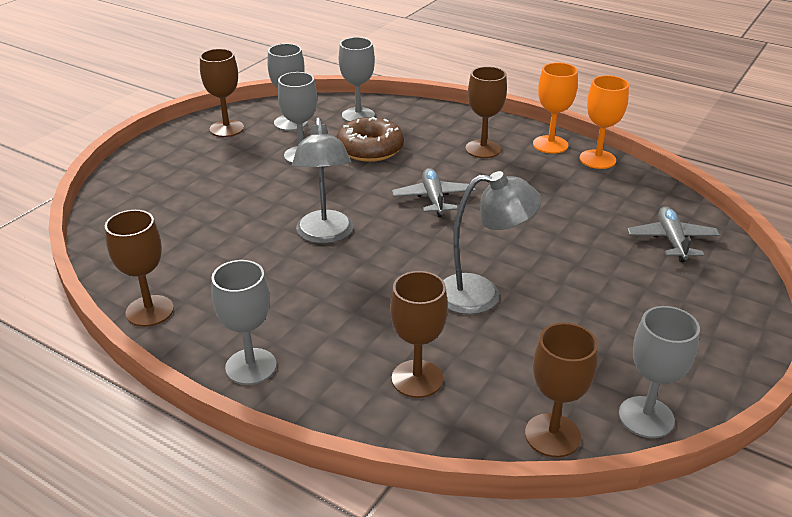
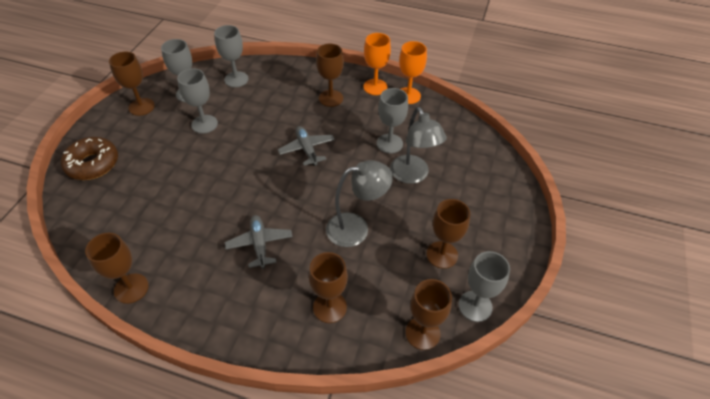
camera: 15 degrees left, 15 degrees up
grey goblet [211,260,277,385] -> grey goblet moved to [377,88,408,154]
grey lamp [292,117,353,244] -> grey lamp moved to [390,107,447,184]
brown donut [336,117,404,162] -> brown donut moved to [61,137,118,180]
grey plane [627,206,720,262] -> grey plane moved to [225,215,293,269]
none -> brown goblet [426,199,470,269]

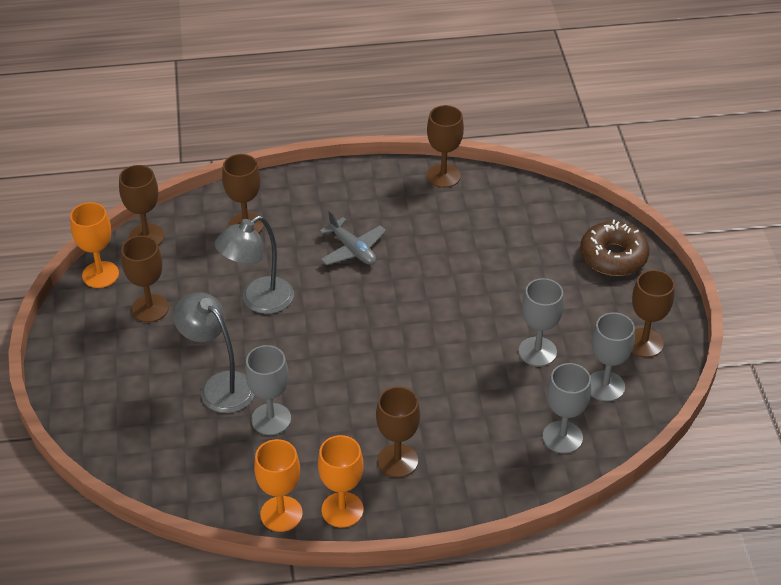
camera: 155 degrees right, 5 degrees down
grey plane [278,126,335,166] -> none
grey goblet [459,251,510,322] -> orange goblet [70,202,119,288]

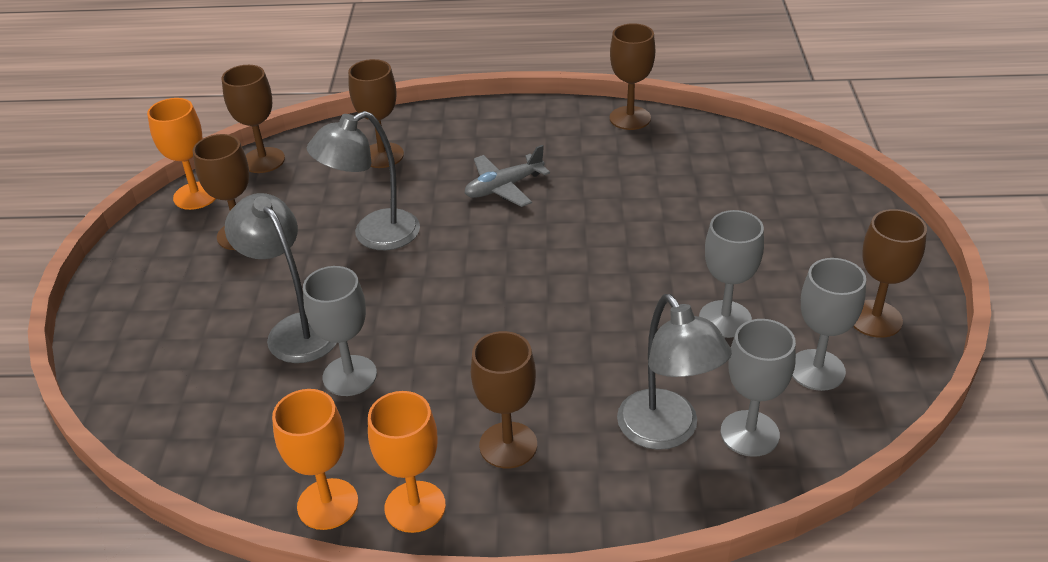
camera: 10 degrees right, 5 degrees down
grey plane [319,210,386,265] -> grey plane turned 90 degrees clockwise [465,145,550,207]
brown donut [580,220,649,276] -> none
none -> grey lamp [617,294,732,450]

